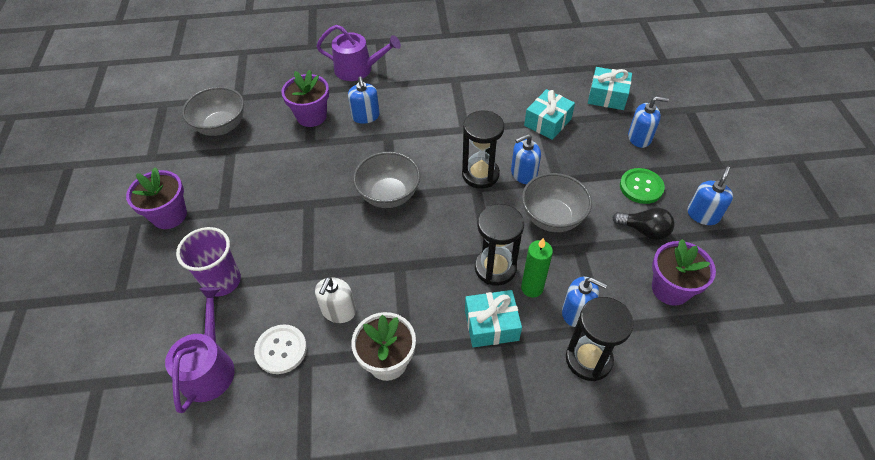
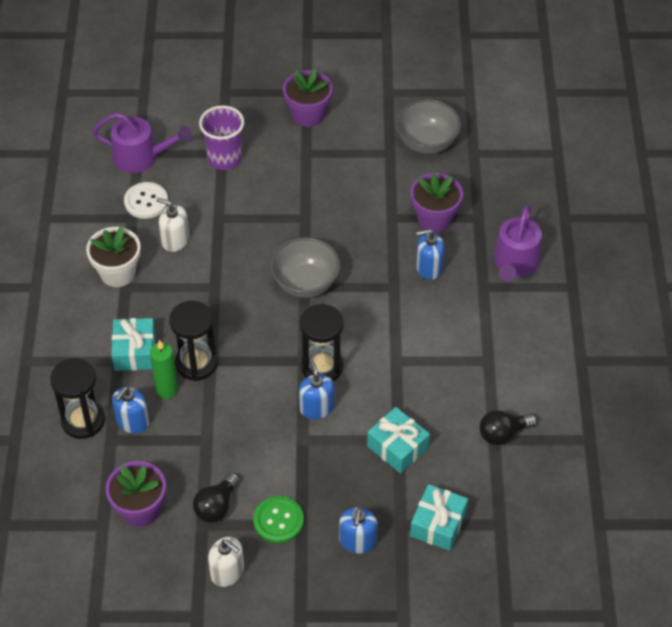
camera: 95 degrees right, 0 degrees up
grey bowl [522,173,592,232] -> none
blue soap dispenser [687,166,733,225] -> white soap dispenser [208,537,244,587]
none -> black light bulb [479,410,537,445]

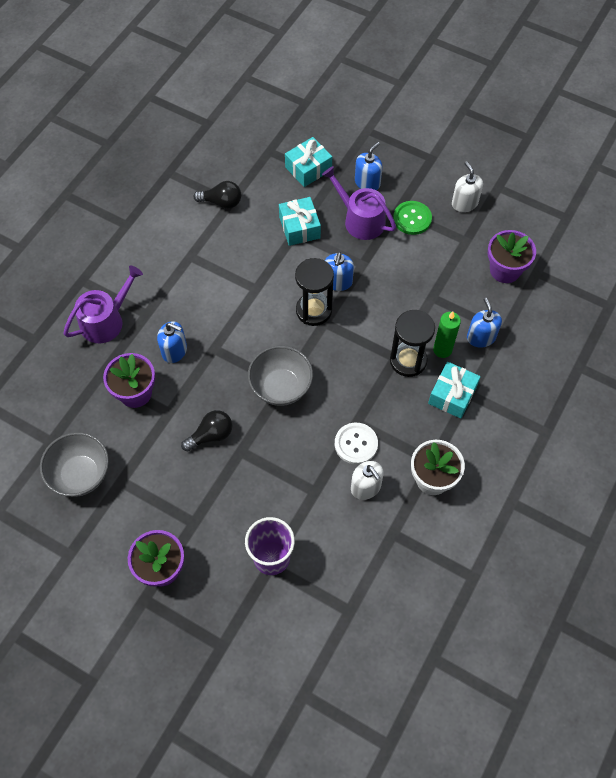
camera: 150 degrees left, 10 degrees up
black hourglass [50,358,105,439] -> none
purple watering can [92,113,192,173] -> purple watering can moved to [322,166,396,240]
blue soap dispenser [112,386,150,434] -> blue soap dispenser turned 75 degrees counterclockwise [467,298,502,348]
white button [124,182,168,219] -> white button moved to [335,423,378,465]
black light bulb [193,473,240,523] -> black light bulb moved to [181,410,232,451]

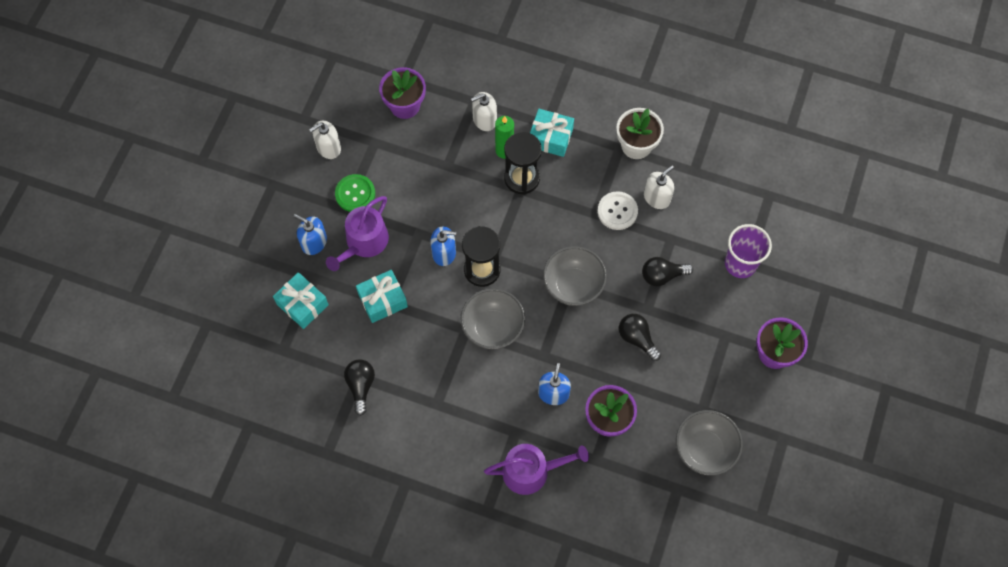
camera: 100 degrees left, 5 degrees up
purple watering can [63,266,143,343] -> purple watering can turned 135 degrees clockwise [484,444,589,495]
blue soap dispenser [467,298,502,348] -> white soap dispenser [471,92,497,131]
none -> grey bowl [460,288,525,349]
none -> black light bulb [642,257,693,286]

